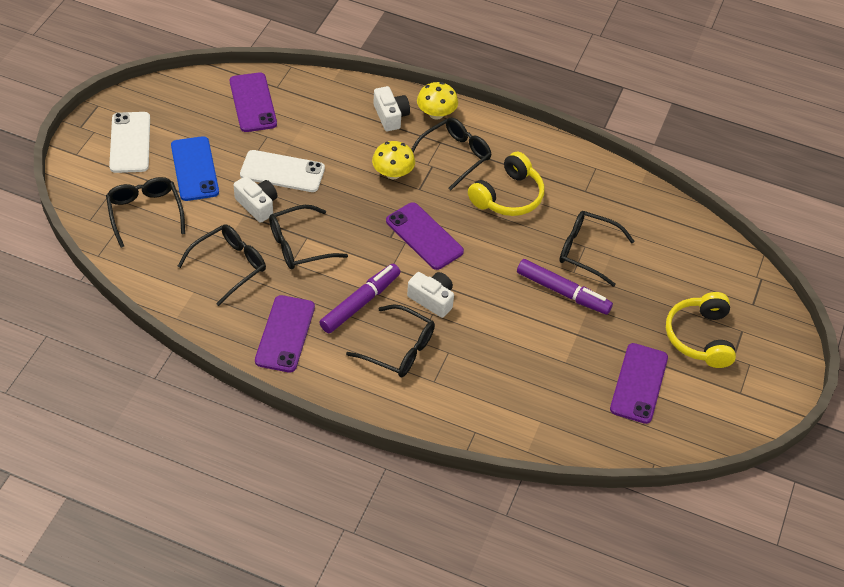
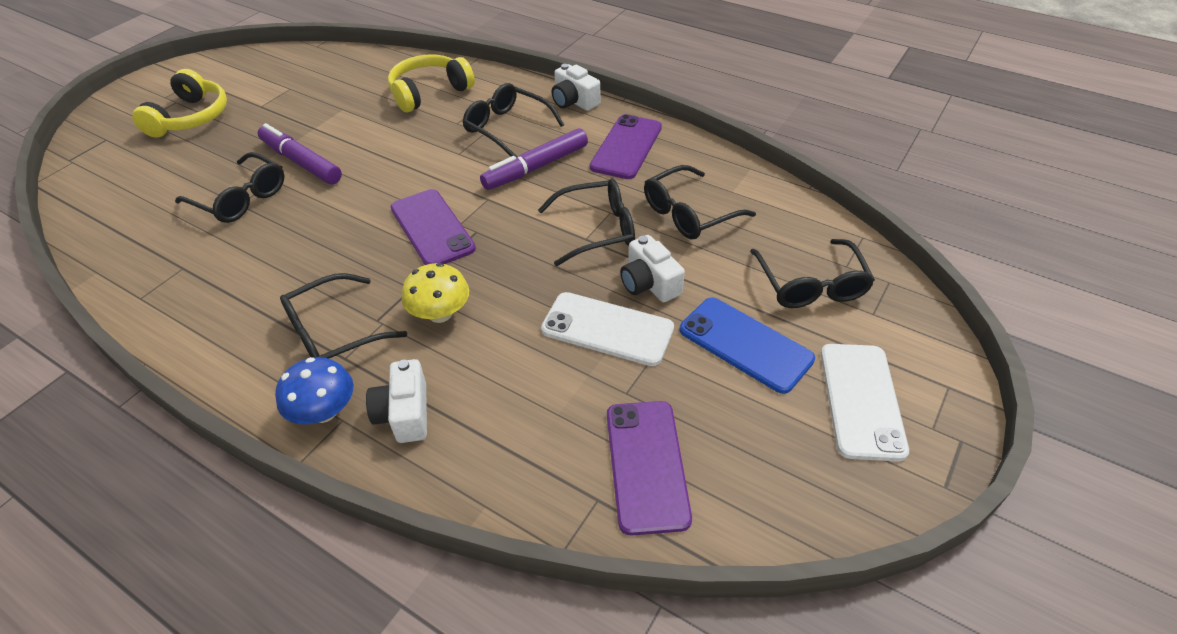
camera: 165 degrees left, 5 degrees down
blue phone [171,136,219,201] -> blue phone turned 45 degrees counterclockwise [680,297,815,394]
white camera [407,272,454,318] -> white camera moved to [552,64,600,111]
yellow mushroom [417,82,458,119] -> blue mushroom [275,357,353,425]
yellow headphones [468,152,545,216] -> yellow headphones moved to [388,55,475,112]
purple phone [610,343,668,424] -> none

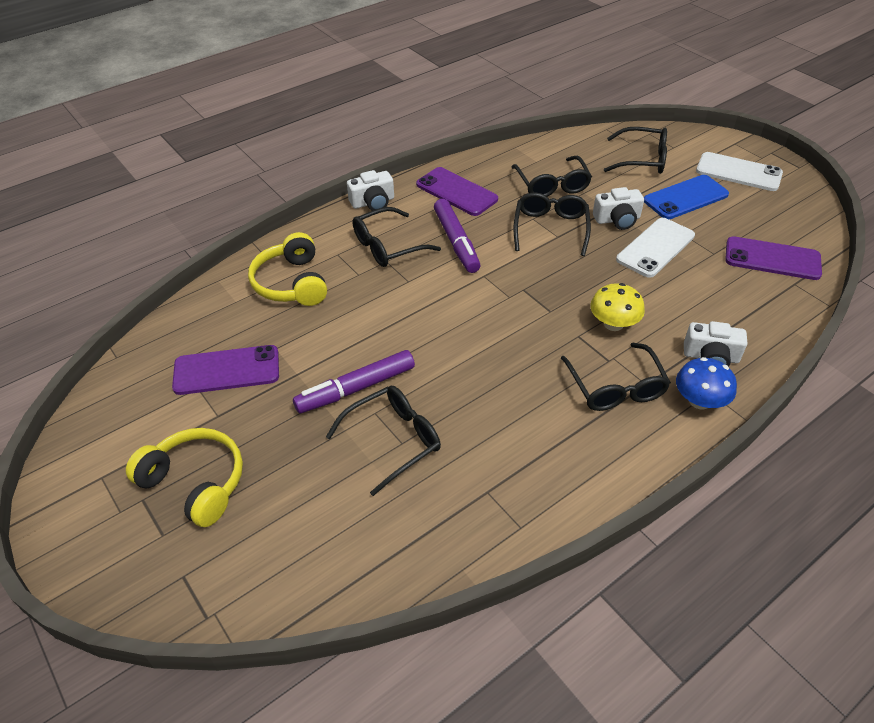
camera: 70 degrees left, 0 degrees up
purple phone [390,189,476,265] -> purple phone moved to [172,345,279,395]

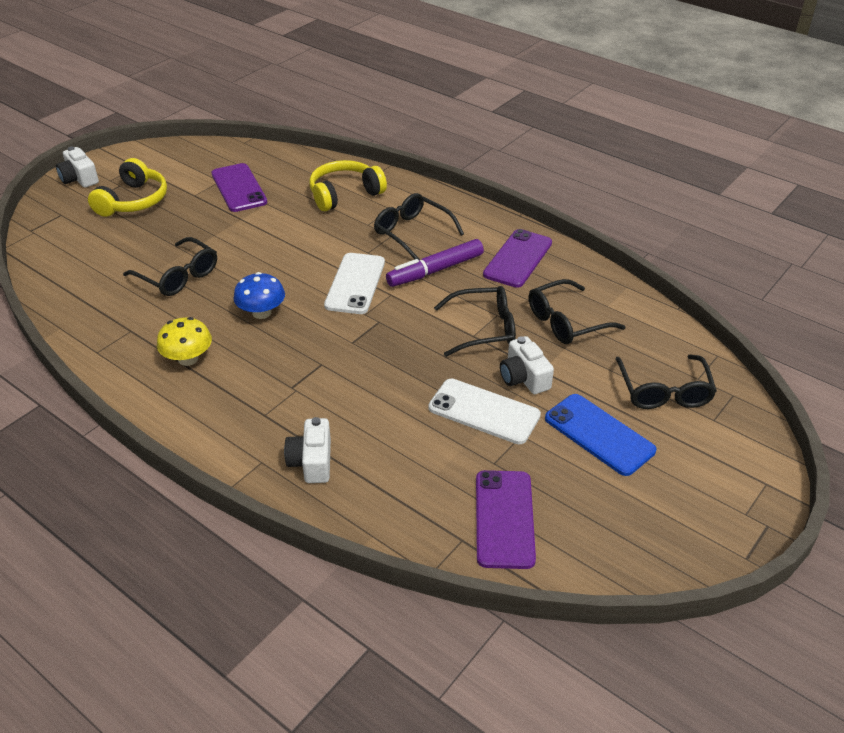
camera: 75 degrees right, 5 degrees down
purple marker [293,350,415,414] -> none
white camera [347,170,394,211] -> white camera moved to [56,147,99,188]
black glasses [561,343,671,411] -> none
yellow mushroom [590,283,645,331] -> yellow mushroom moved to [157,317,212,366]
blue mushroom [676,357,737,410] -> blue mushroom moved to [233,272,285,319]
white phone [696,152,783,191] -> white phone moved to [324,253,385,314]

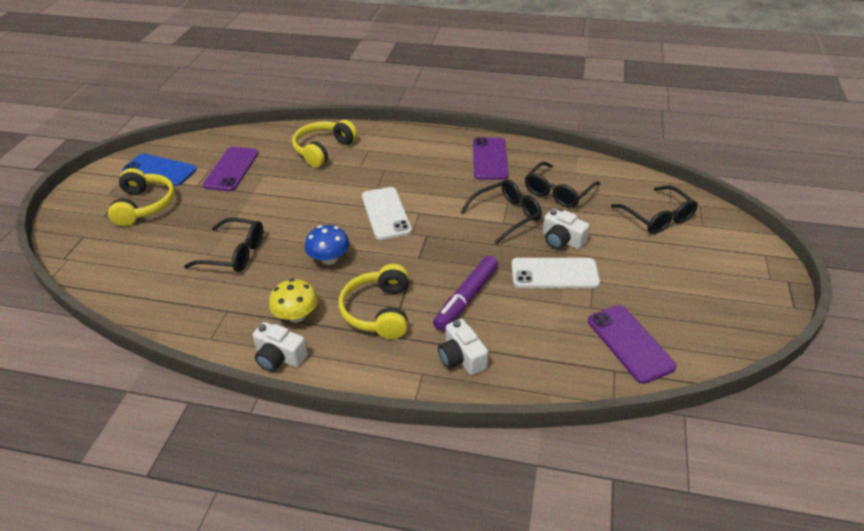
camera: 25 degrees left, 0 degrees up
white camera [56,147,99,188] -> white camera moved to [252,322,308,372]
purple phone [211,163,267,212] -> purple phone turned 60 degrees clockwise [203,147,259,191]
black glasses [374,193,464,260] -> none
purple marker [386,239,484,287] -> purple marker moved to [433,256,498,331]
blue phone [545,394,656,476] -> blue phone moved to [122,154,197,186]
none -> yellow headphones [339,264,409,339]

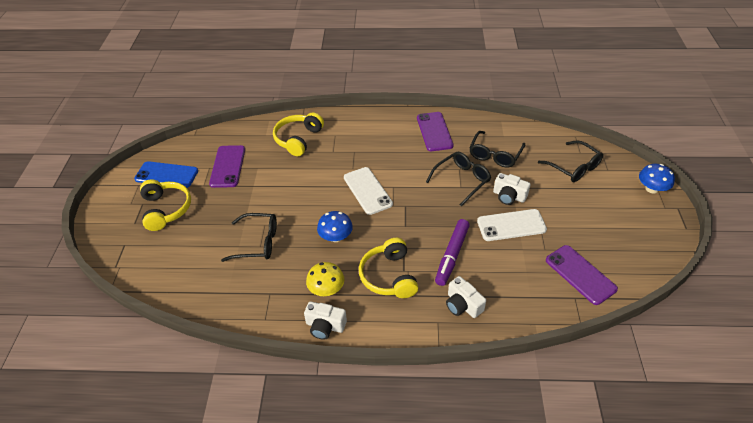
camera: 10 degrees left, 5 degrees up
none -> blue mushroom [639,164,675,194]

